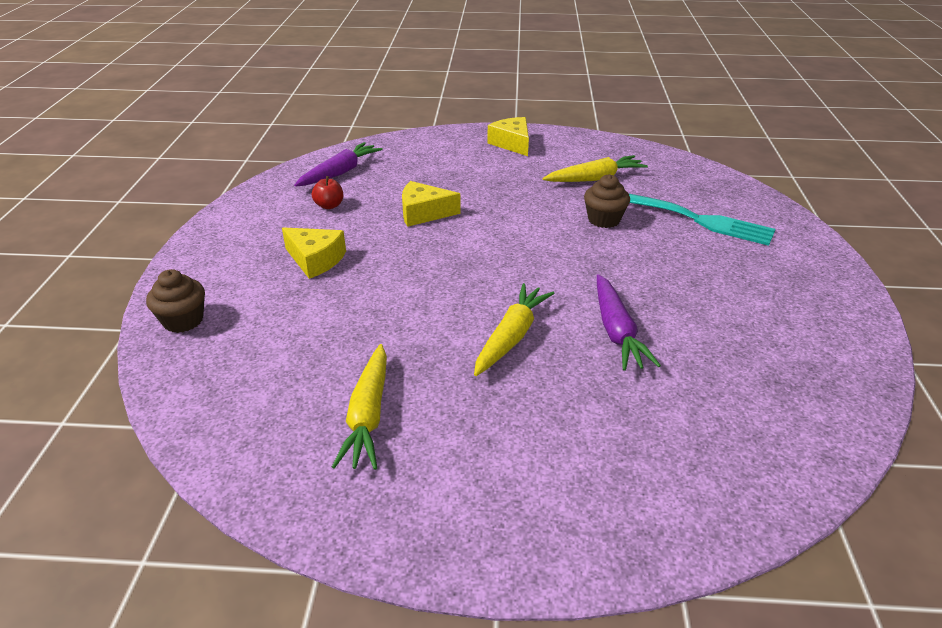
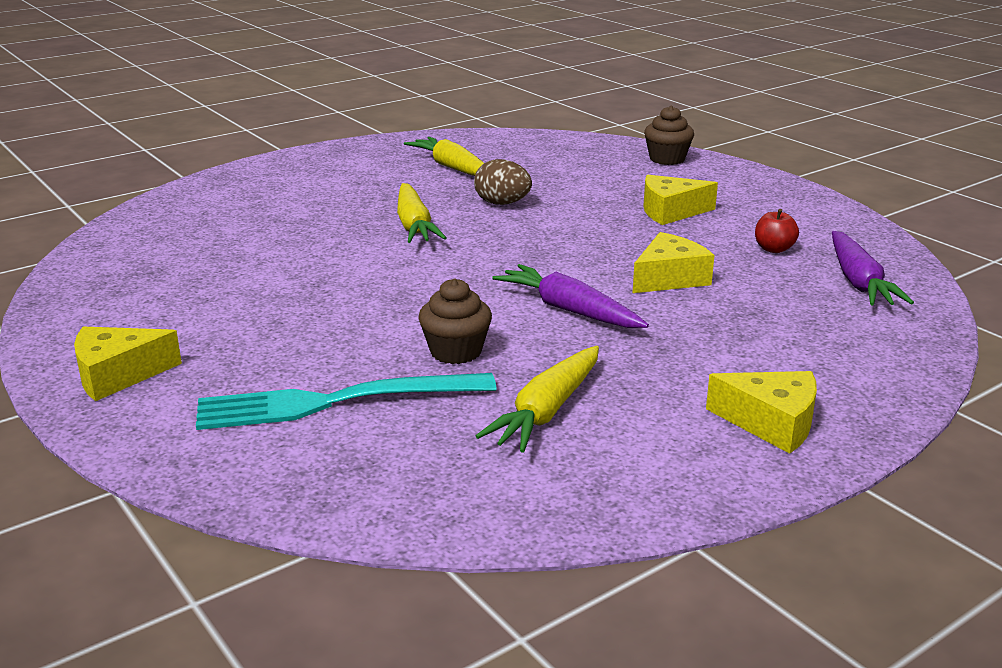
camera: 140 degrees right, 10 degrees down
purple carrot [597,274,661,371] -> purple carrot moved to [492,264,649,328]
none -> yellow cheese [74,327,182,401]
none -> brown egg [474,159,532,205]

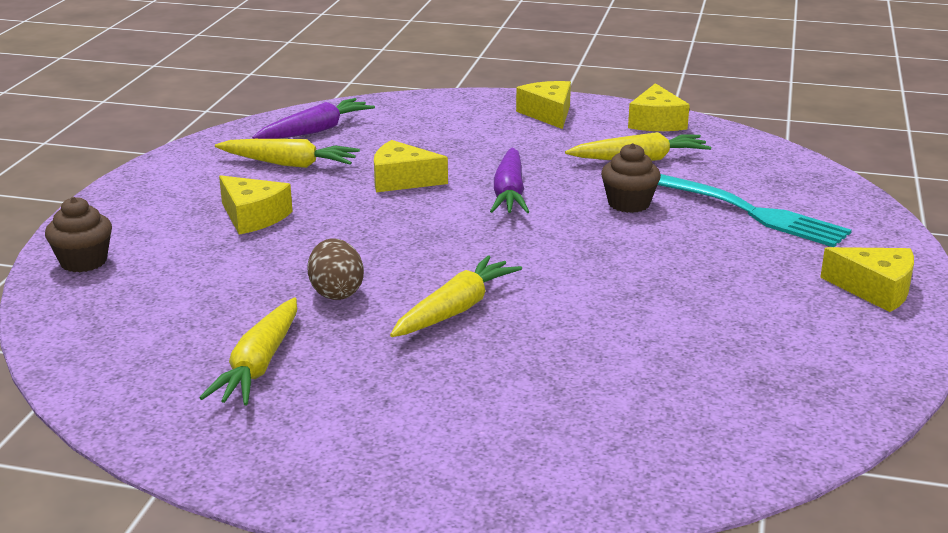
camera: 130 degrees left, 0 degrees up
red apple [755,209,799,253] -> yellow carrot [215,139,360,168]
none -> yellow cheese [628,83,690,131]

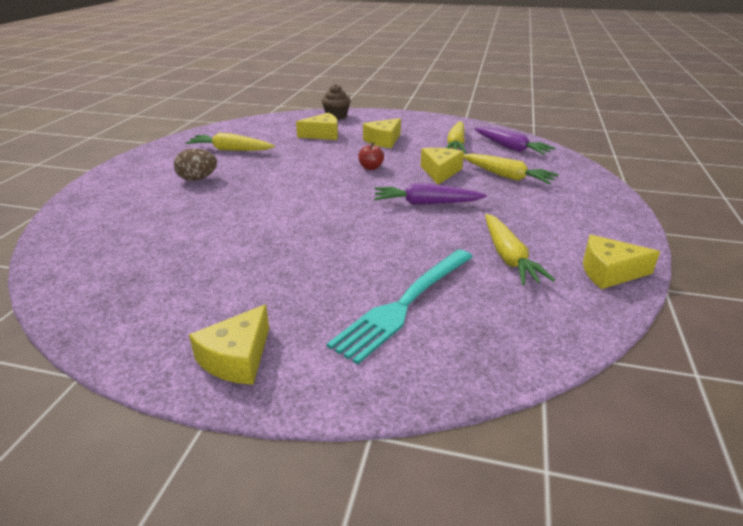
camera: 90 degrees right, 5 degrees up
brown egg [307,239,364,300] -> brown egg moved to [174,149,217,181]
yellow carrot [390,256,522,337] -> yellow carrot moved to [463,153,559,184]
yellow cheese [516,81,571,129] -> yellow cheese moved to [296,113,338,140]
brown cupcake [601,143,661,213] -> none
none -> red apple [358,142,384,170]

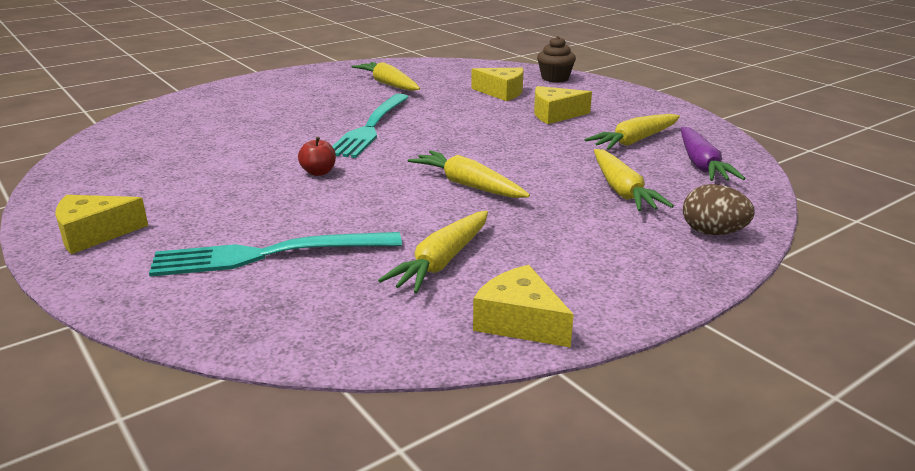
camera: 40 degrees right, 5 degrees down
brown egg [174,149,217,181] -> brown egg moved to [683,184,755,235]
red apple [358,142,384,170] -> red apple moved to [298,137,336,176]
purple carrot [374,183,486,205] -> yellow carrot [408,150,530,198]
yellow cheese [421,148,464,185] -> none
none -> turquoise fork [332,94,409,158]

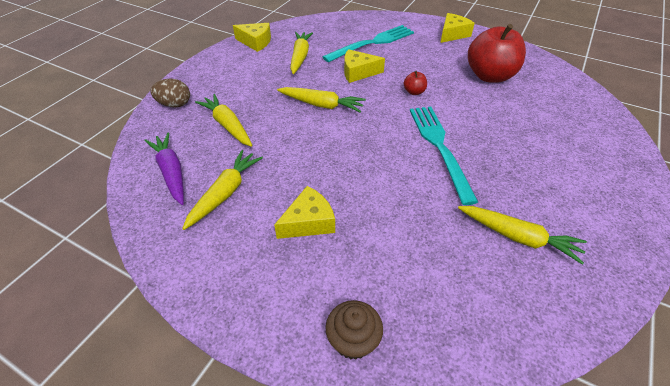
camera: 155 degrees right, 20 degrees up
yellow cheese [471,68,524,101] -> yellow cheese moved to [344,49,385,83]
none -> red apple [468,24,526,83]

